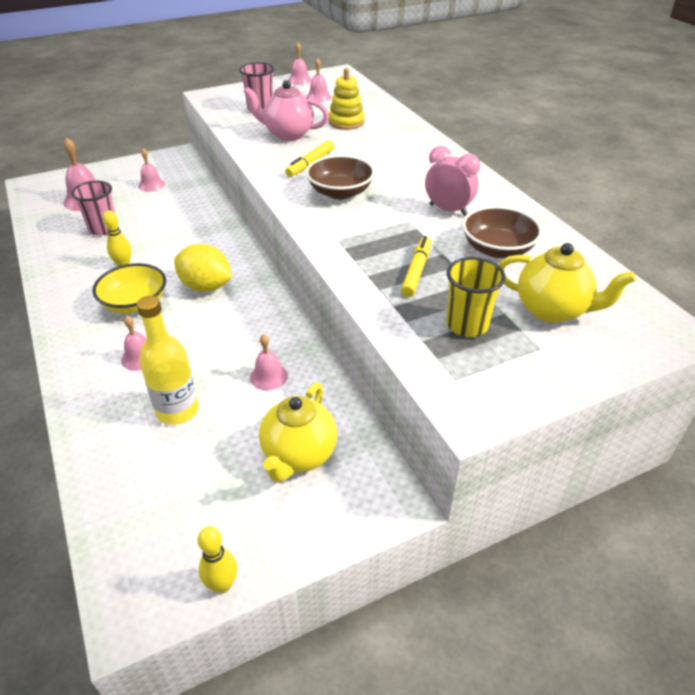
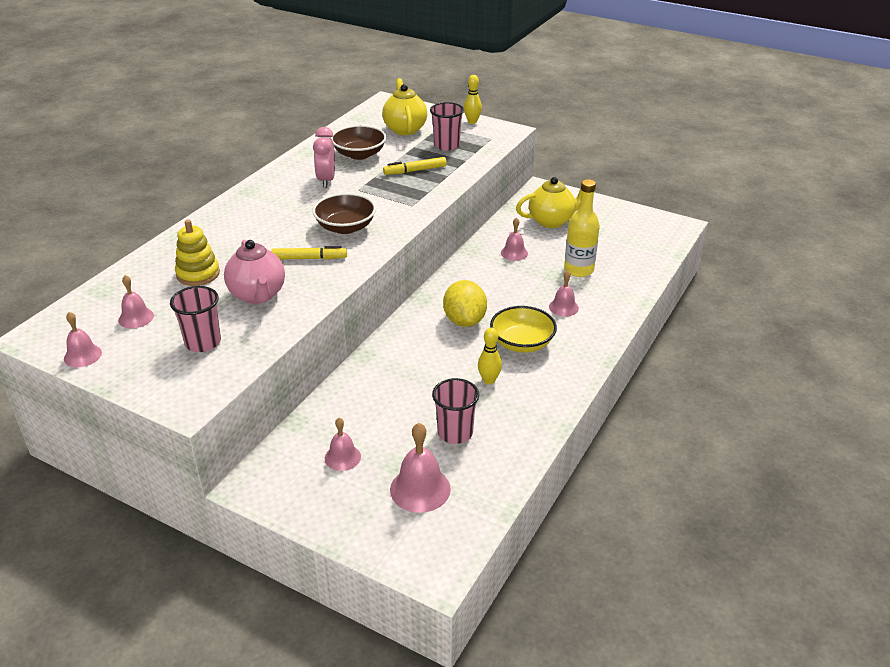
camera: 125 degrees left, 5 degrees down
yellow bowling pin [197,526,237,593] -> yellow bowling pin moved to [464,75,482,124]
yellow cup [446,257,506,337] -> pink cup [430,102,464,151]

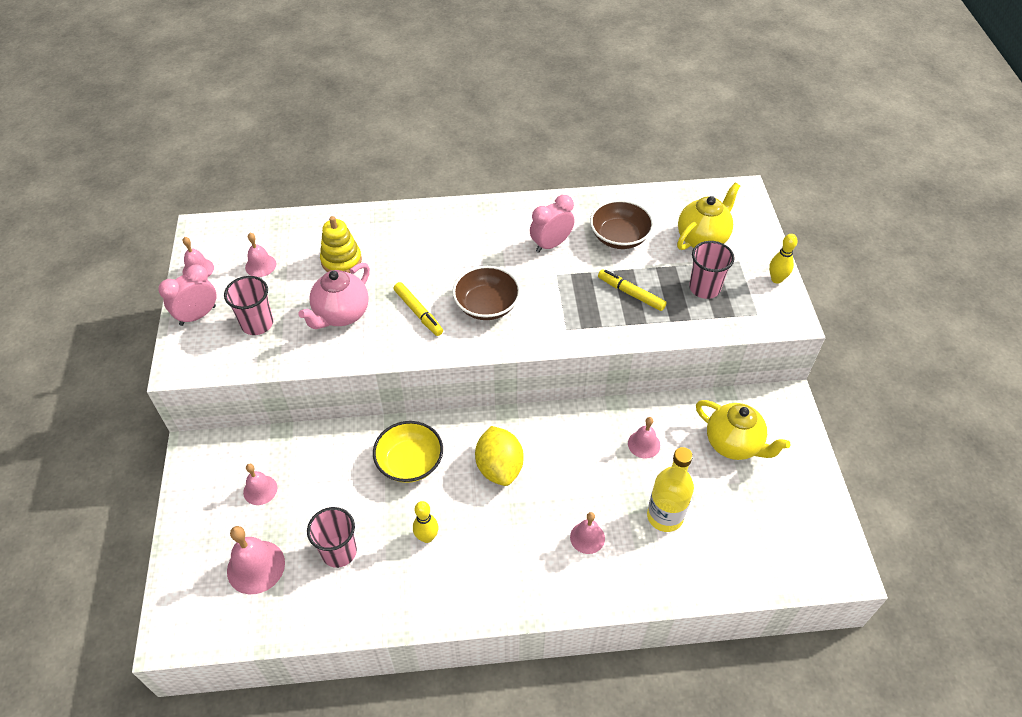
camera: 55 degrees right, 15 degrees up
yellow lemon [443,280,487,327] -> yellow lemon turned 60 degrees counterclockwise [475,426,524,486]
yellow bowl [490,306,557,353] -> yellow bowl moved to [373,421,443,483]
none -> pink clock [158,265,216,326]

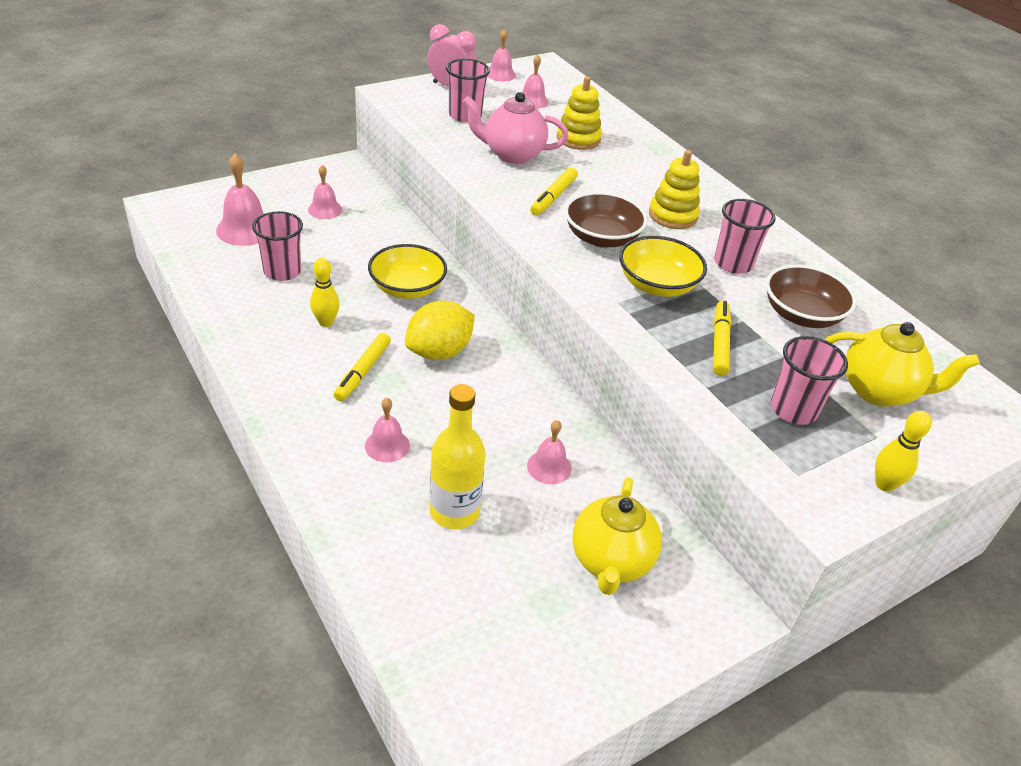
camera: 60 degrees right, 10 degrees down
pink clock [530,195,575,253] -> pink cup [714,199,776,274]
none -> yellow marker [334,333,391,401]
none -> yellow bowl [619,236,707,297]
none -> yellow stacking toy [649,150,700,229]

